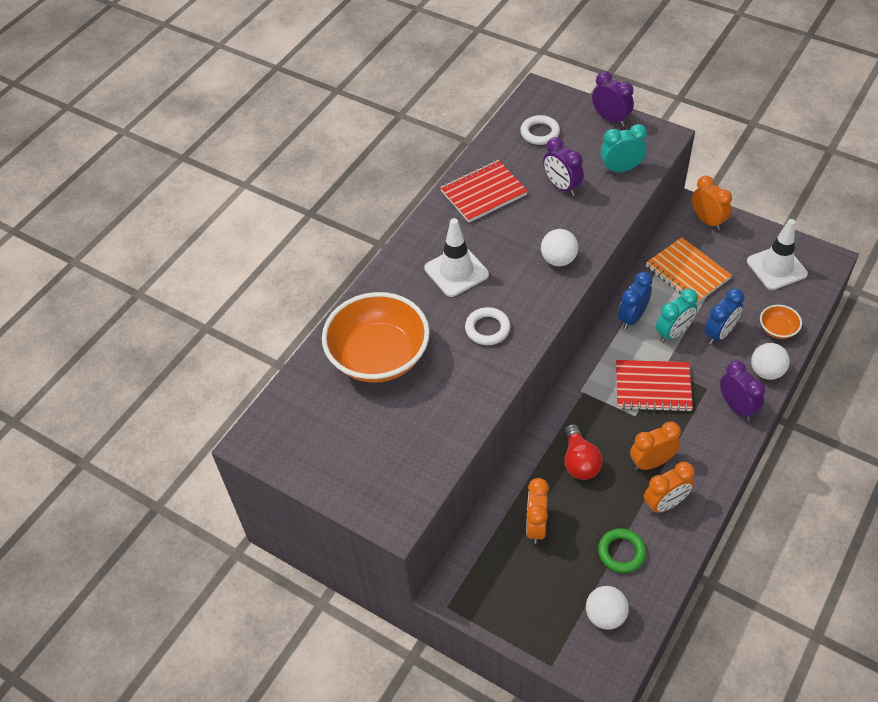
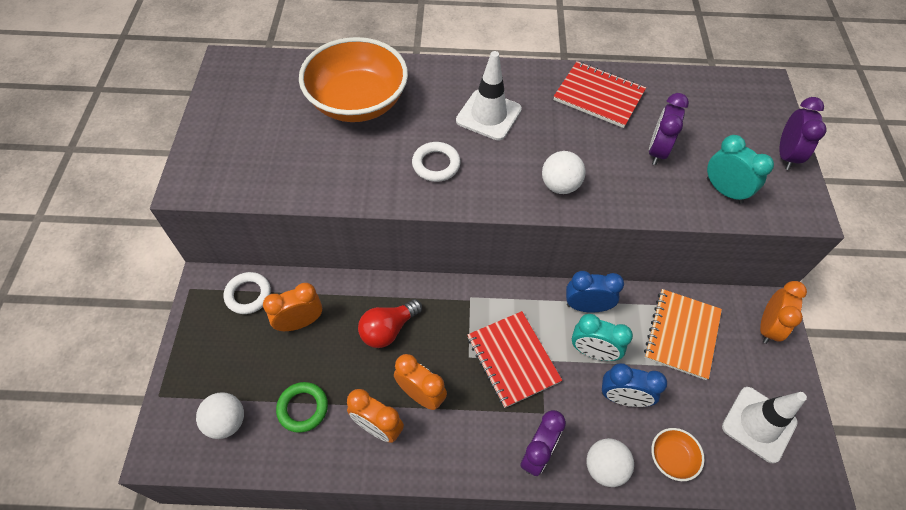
camera: 55 degrees right, 5 degrees up
white ring [520,115,560,145] -> white ring moved to [224,272,271,314]

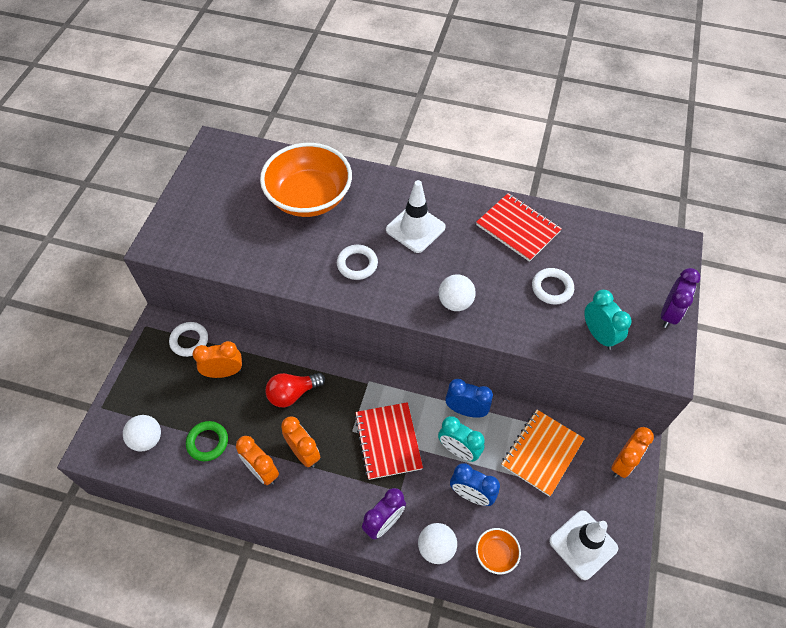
camera: 15 degrees right, 0 degrees up
purple clock [649,93,689,165] -> white ring [532,268,574,305]

